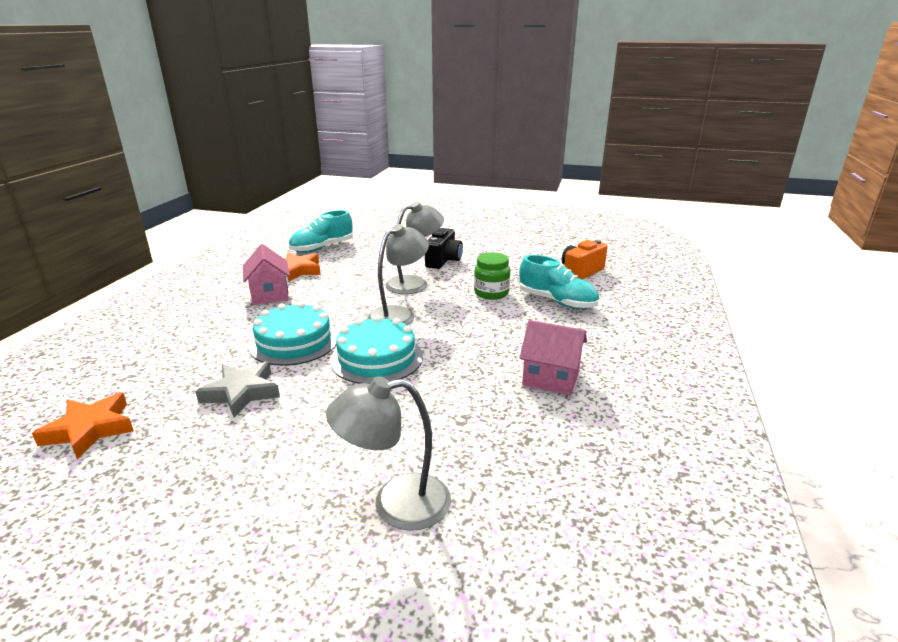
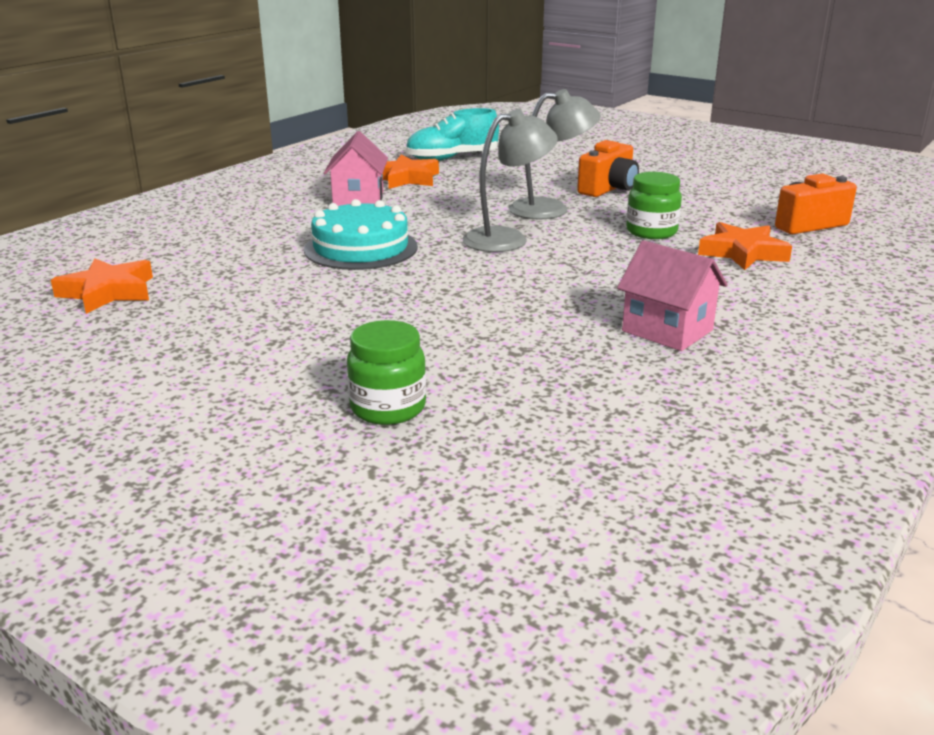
camera: 20 degrees right, 0 degrees up
grey star [195,361,280,418] -> none
grey lamp [326,376,451,531] -> green jar [347,320,426,425]
turquoise cake [330,316,423,384] -> none
black camera [425,228,463,269] -> orange camera [577,140,639,197]
turquoise shoe [519,255,599,309] -> orange star [698,222,792,270]

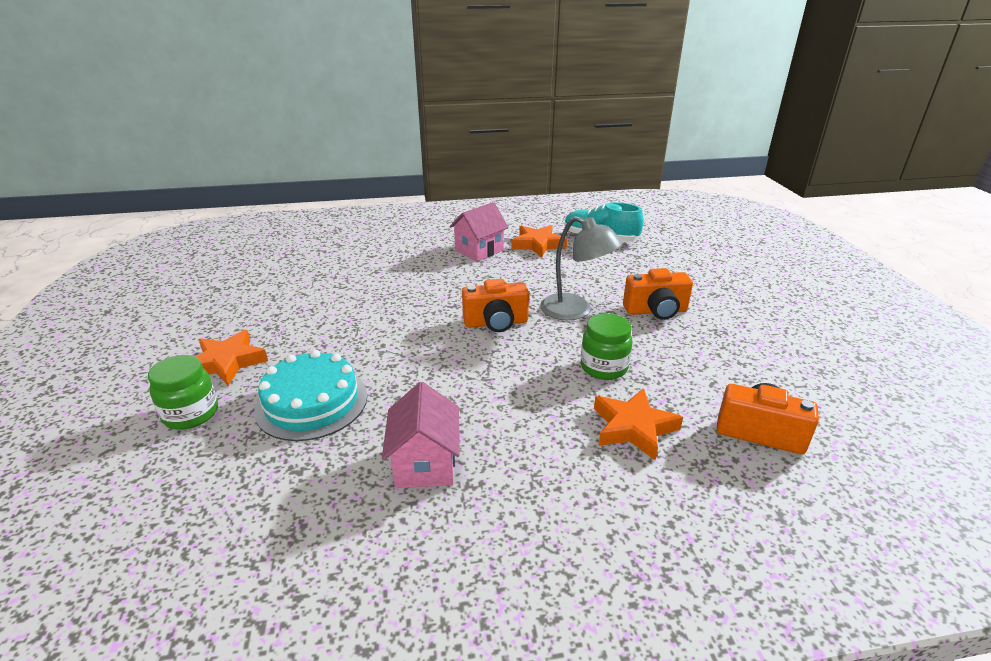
camera: 45 degrees right, 5 degrees up
orange star [51,258,153,314] -> orange star moved to [196,330,268,386]
turquoise cake [304,199,418,270] -> turquoise cake moved to [254,350,367,441]
grey lamp [463,109,558,252] -> orange camera [462,279,529,332]

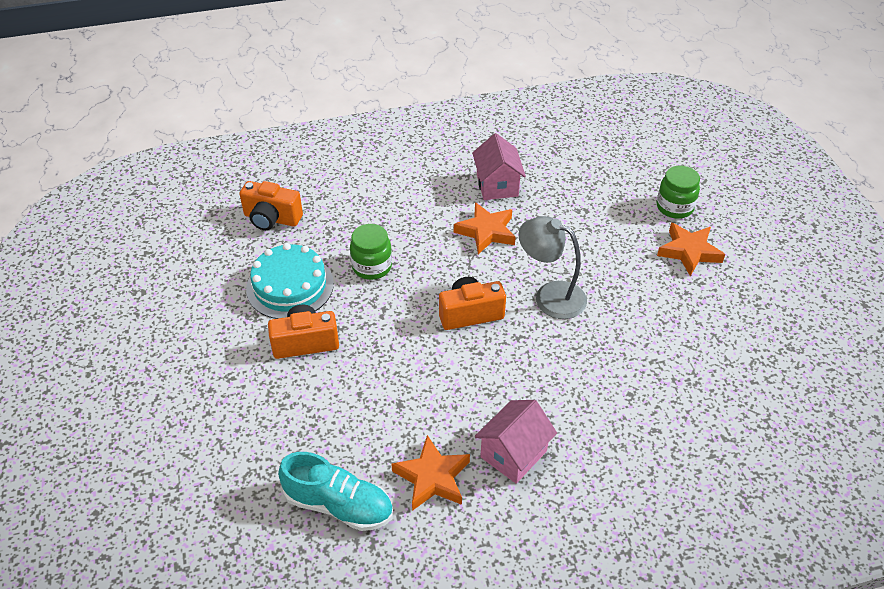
camera: 175 degrees right, 15 degrees up
turquoise cake [254,350,367,441] -> turquoise cake moved to [246,243,334,319]
grey lamp [540,216,622,320] -> grey lamp moved to [518,216,587,319]
orange star [594,388,683,460] -> orange star moved to [454,202,516,254]

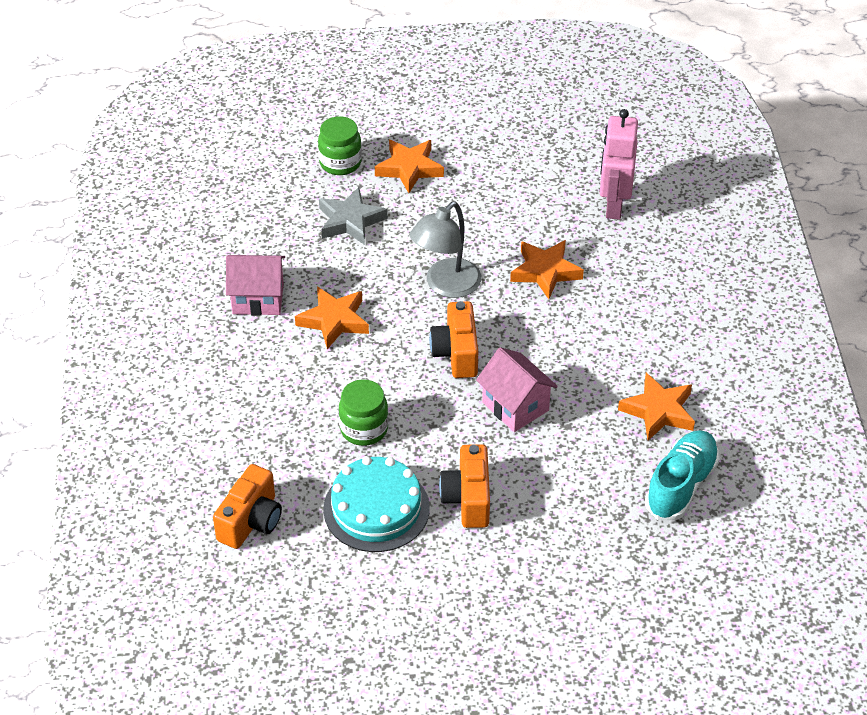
camera: 80 degrees left, 0 degrees up
pink house [475,400,557,484] -> pink house moved to [476,347,558,432]
none -> grey star [319,187,388,245]
none -> orange star [510,240,584,299]
none -> pink robot [600,109,638,220]

